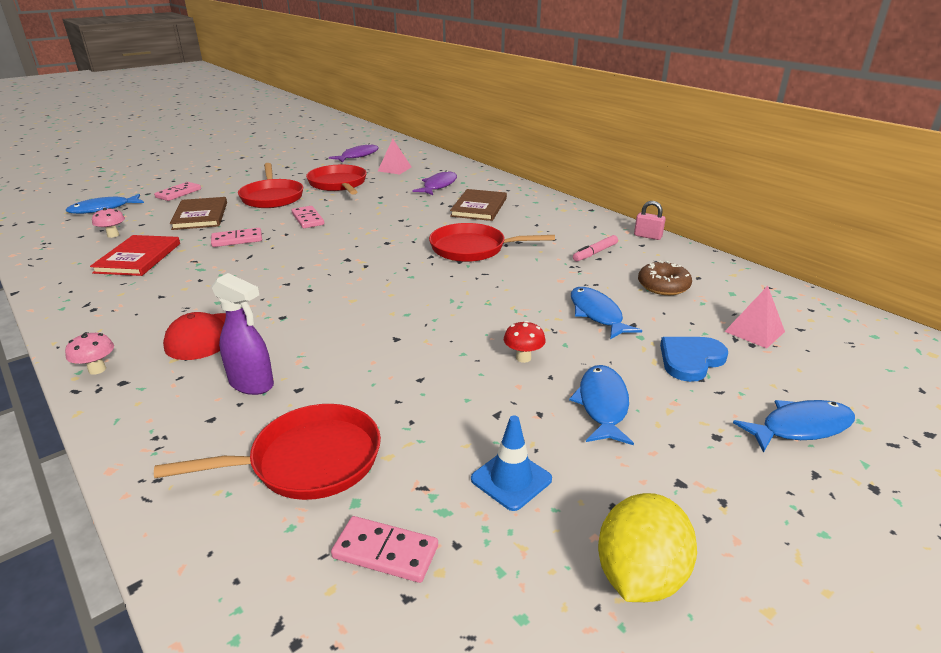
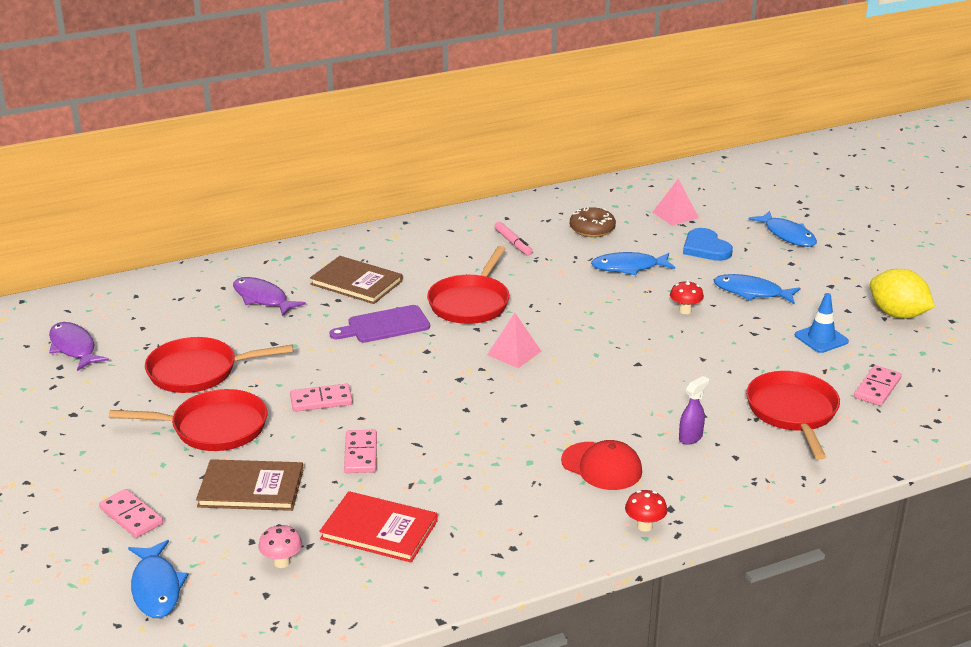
camera: 75 degrees left, 0 degrees up
pink mushroom [65,332,114,375] -> red mushroom [625,490,667,532]
purple spray bottle [212,273,274,395] -> purple spray bottle [679,376,709,445], size x0.64
pink pyramid [378,139,411,174] -> pink pyramid moved to [487,313,541,368]
pink padlock [634,201,666,240] -> none
blue fish [733,400,855,453] -> blue fish turned 150 degrees clockwise [748,211,817,247]
none -> purple cutting board [329,305,430,343]

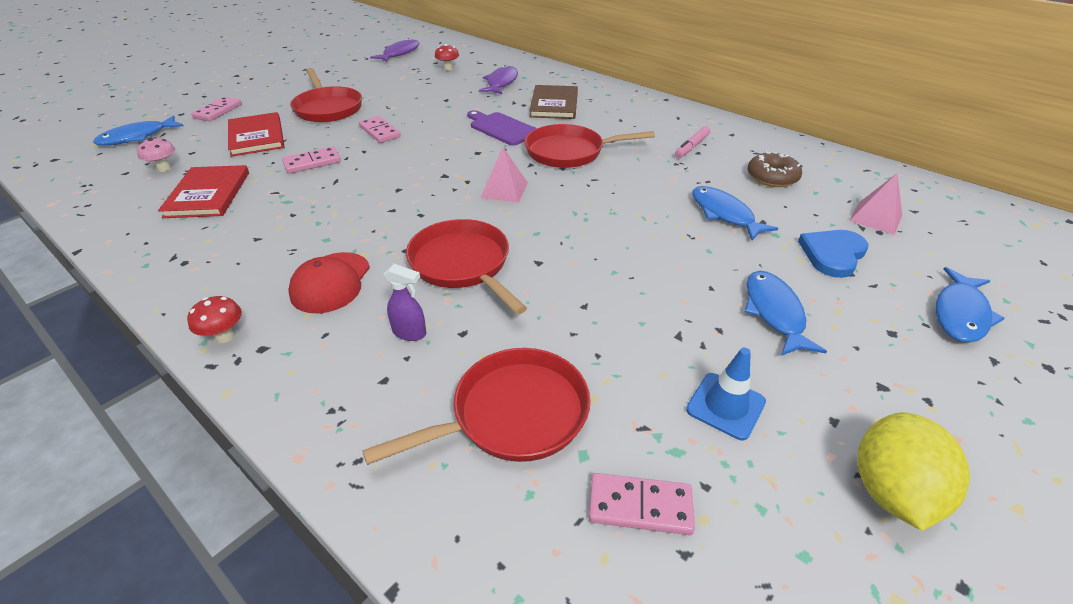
camera: 65 degrees right, 10 degrees up
red pan [145,337,293,393] -> red pan moved to [406,219,527,314]
brown book [196,459,303,511] -> red book [228,112,284,157]
red mushroom [670,280,704,314] -> red mushroom moved to [435,44,459,71]

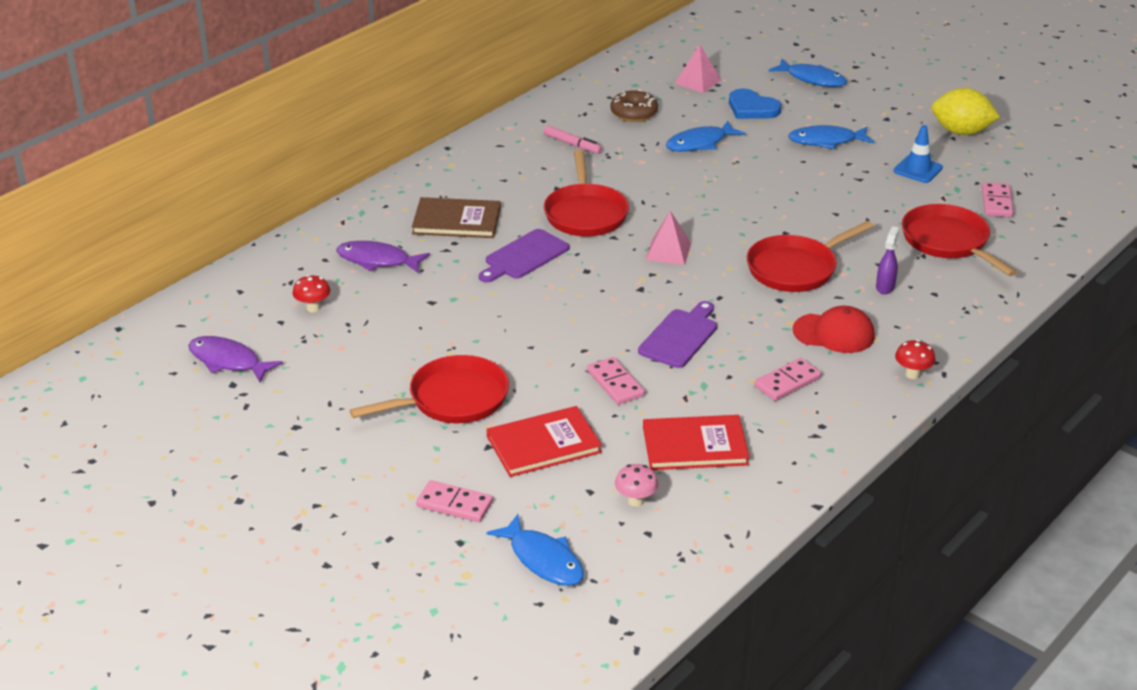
camera: 90 degrees left, 5 degrees down
pink domino [359,116,401,143] -> pink domino moved to [754,358,822,401]
none -> purple cutting board [638,301,717,368]

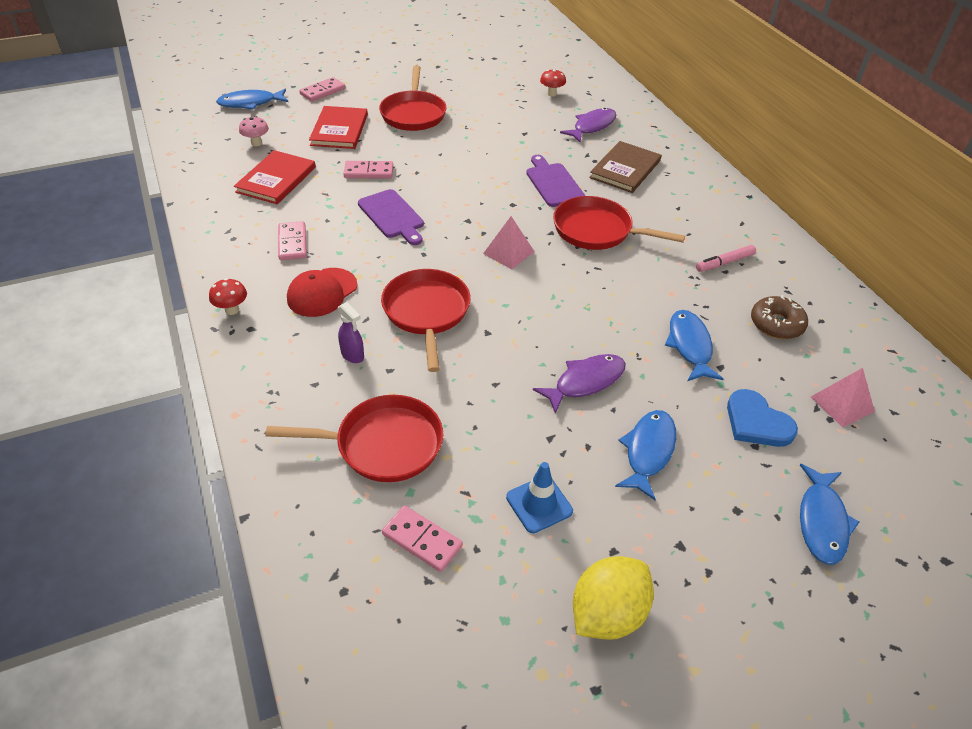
camera: 115 degrees right, 10 degrees up
purple fish [188,336,283,383] -> purple fish moved to [533,354,626,414]
blue heart [729,88,781,119] -> blue heart turned 105 degrees counterclockwise [727,389,798,447]
blue fish [769,59,847,87] -> blue fish turned 45 degrees counterclockwise [800,464,859,565]

